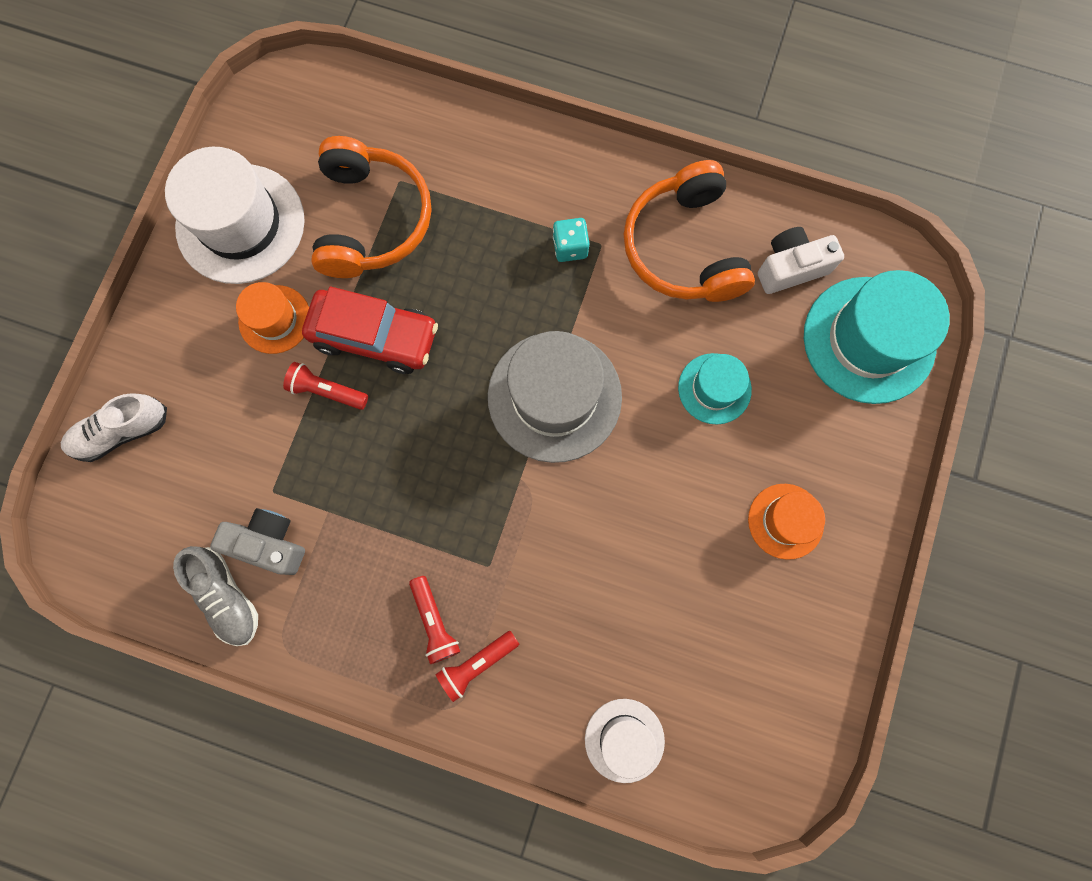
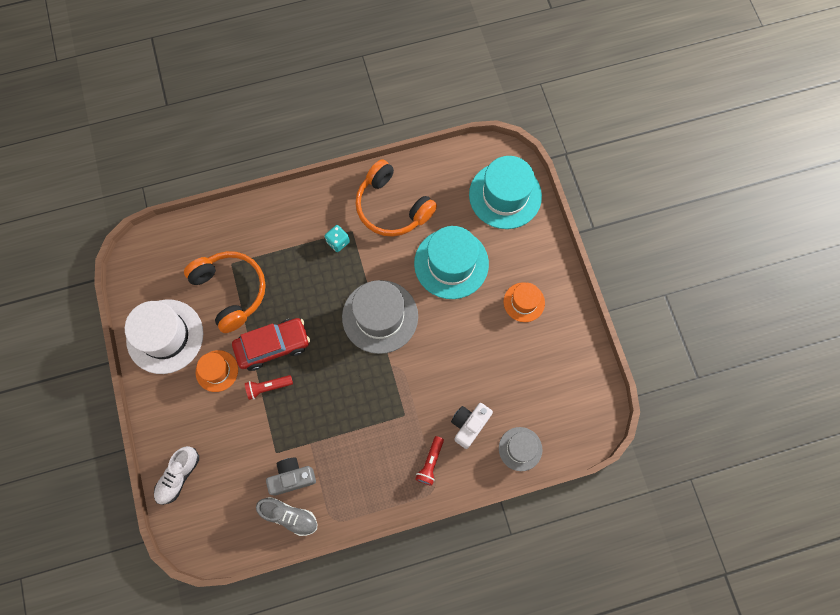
camera: 35 degrees left, 5 degrees down
red flashlight [409,576,460,664] -> none
white hat [585,699,665,783] -> grey hat [499,427,542,471]
turquoise hat [678,353,752,425] -> turquoise hat [414,226,489,299], size x1.83
white camera [758,227,844,294] -> white camera moved to [451,403,493,449]

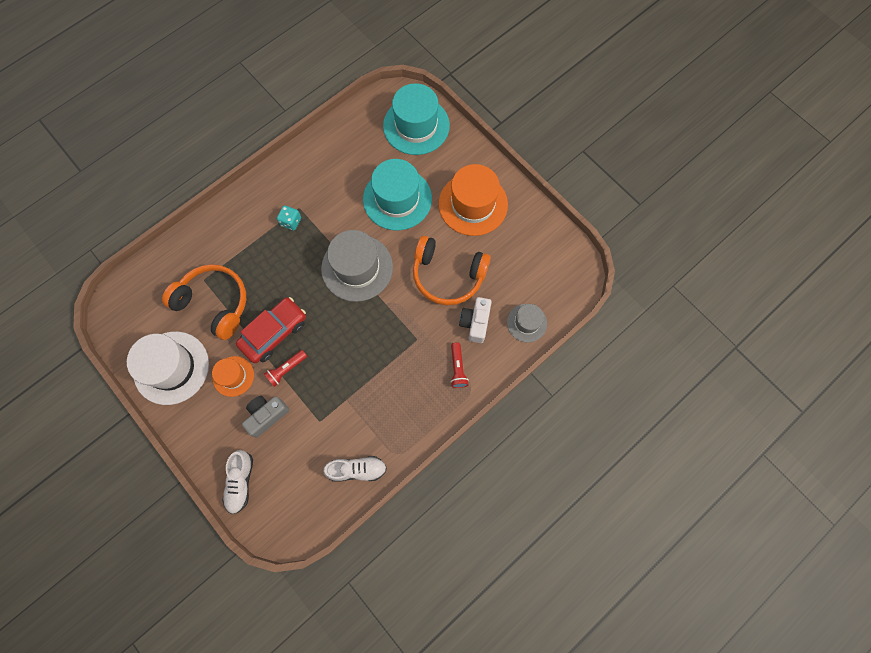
camera: 25 degrees left, 0 degrees up
grey shoe [256,497,317,536] -> white shoe [323,456,387,482]
grey camera [266,457,316,495] -> grey camera moved to [242,396,289,438]
orange headphones [355,159,437,237] -> orange headphones moved to [413,236,491,305]
orange hat [504,282,545,322] -> orange hat [439,164,508,236], size x1.83

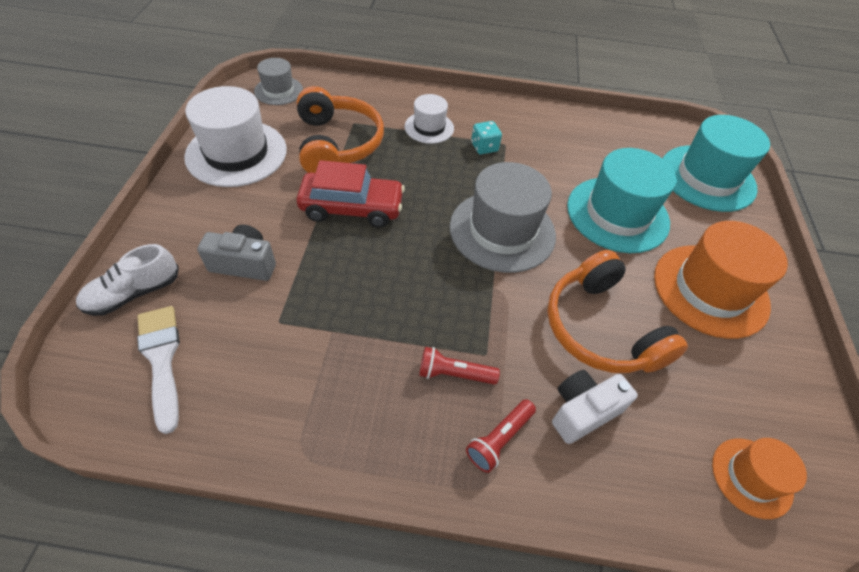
camera: 45 degrees right, 20 degrees down
orange hat [212,356,254,397] -> orange hat moved to [712,438,807,519]
red flashlight [264,350,307,387] -> red flashlight moved to [419,347,500,385]
white shoe [323,456,387,482] -> none
grey hat [507,304,547,342] -> grey hat moved to [254,58,303,105]
none -> white brush [137,306,180,434]
none -> white hat [405,94,454,144]

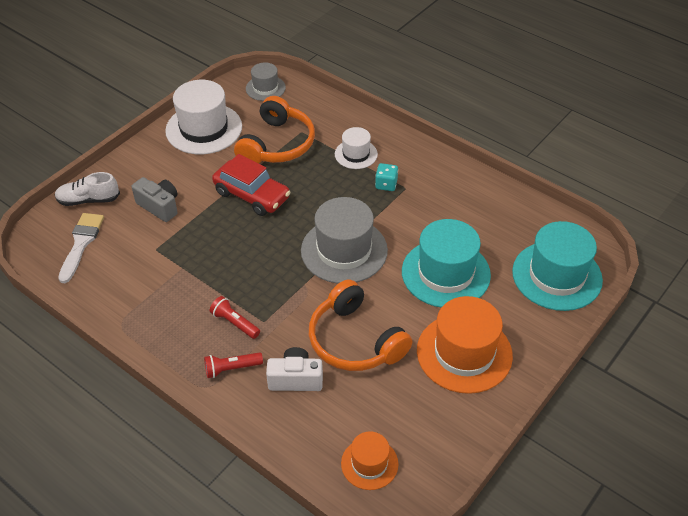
camera: 35 degrees right, 5 degrees down
orange headphones [547,250,688,373] -> orange headphones turned 45 degrees counterclockwise [309,279,413,371]

